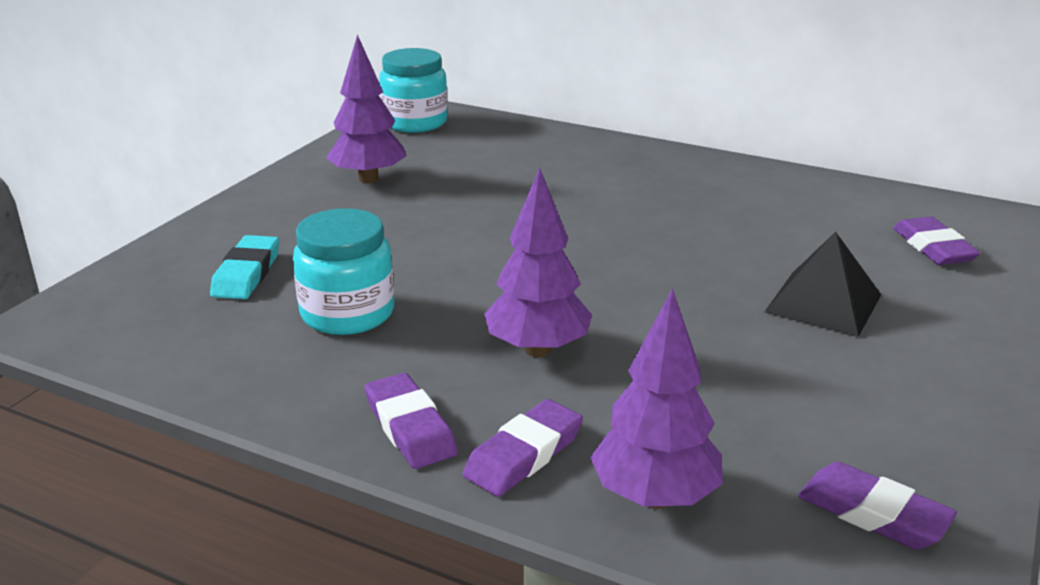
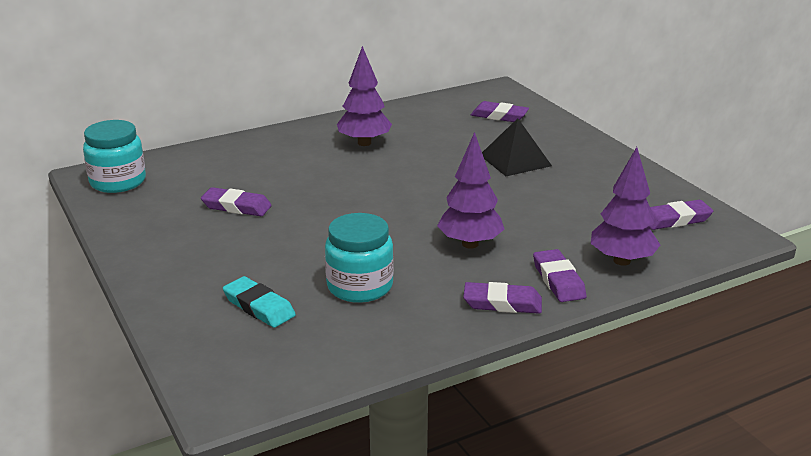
camera: 55 degrees left, 0 degrees up
purple tree [326,34,407,183] -> purple tree moved to [337,46,392,146]
none -> purple eraser [201,187,272,216]

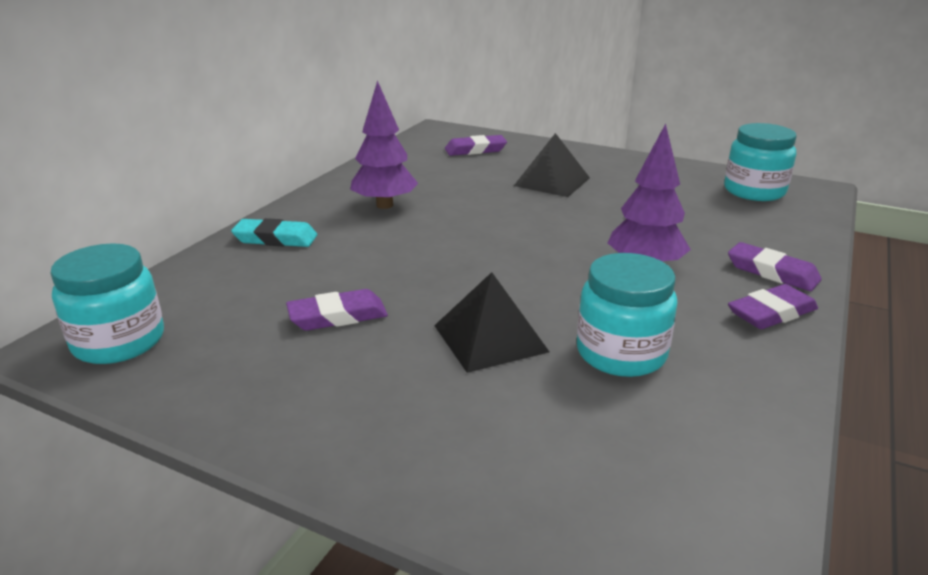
camera: 35 degrees left, 0 degrees up
turquoise eraser [223,276,296,328] -> turquoise eraser moved to [231,218,317,247]
purple tree [591,147,660,266] -> none
purple eraser [649,200,713,230] -> turquoise jar [724,123,797,201]
none -> black pyramid [434,272,549,373]

